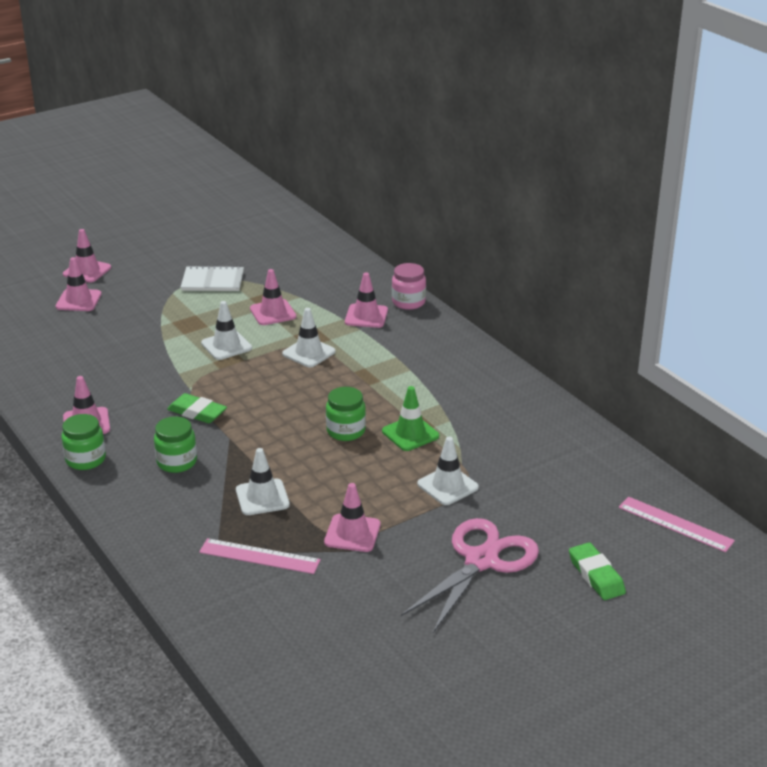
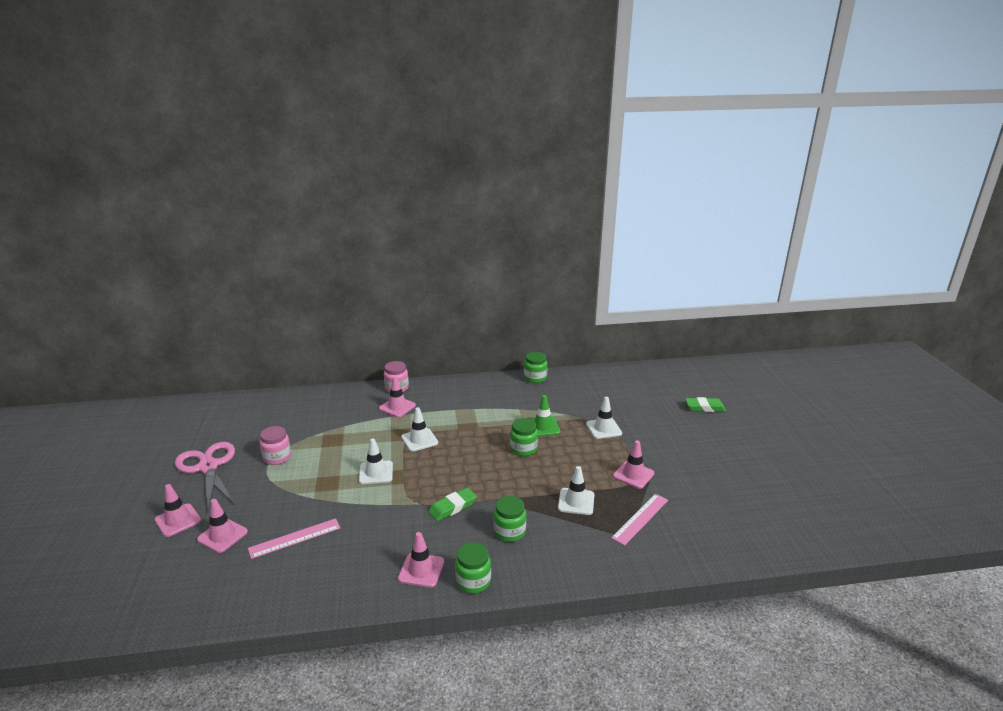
camera: 65 degrees left, 5 degrees down
white notebook [181,266,244,291] -> pink jar [260,426,291,465]
pink traffic cone [250,269,296,325] -> none
pink scissors [401,518,539,633] -> pink scissors moved to [175,442,235,512]
pink ruler [619,497,735,552] -> pink ruler moved to [248,518,340,559]
none -> green jar [524,352,547,383]

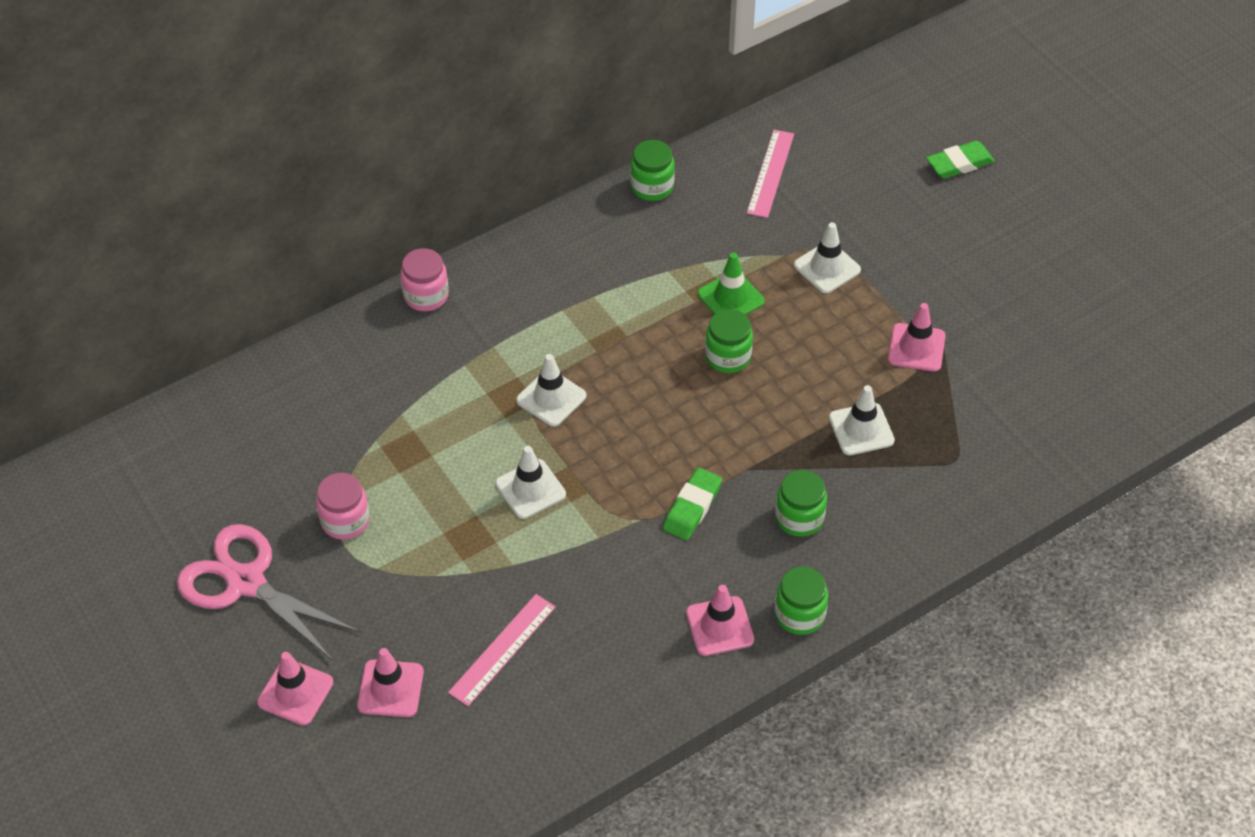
camera: 25 degrees left, 25 degrees up
pink traffic cone [379,376,416,417] -> none
pink ruler [611,494,668,546] -> pink ruler moved to [747,130,794,218]

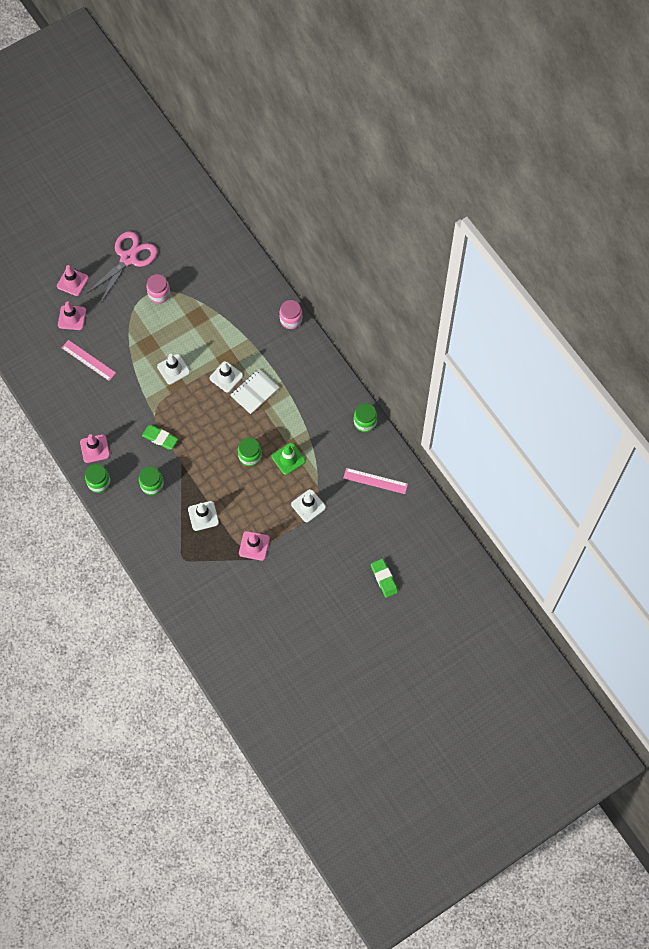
camera: 90 degrees right, 15 degrees up
none -> white notebook [230,369,279,414]

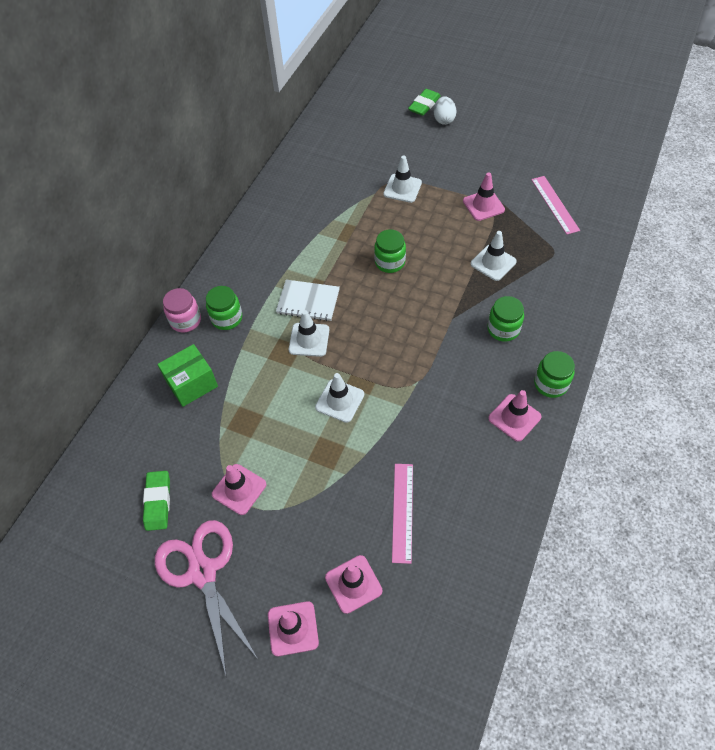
camera: 120 degrees left, 10 degrees down
pink scissors [86,231,158,304] -> pink scissors turned 60 degrees clockwise [155,520,258,675]
green eraser [142,425,178,450] -> green eraser moved to [143,471,170,531]
pink jar [146,274,170,303] -> pink traffic cone [212,464,266,515]
green traffic cone [272,443,306,475] -> none
pink ruler [343,468,408,494] -> pink ruler moved to [531,176,580,235]
green jar [354,403,377,432] -> green jar moved to [206,286,242,330]
none -> green box [157,344,218,407]
none -> white egg [434,96,457,125]

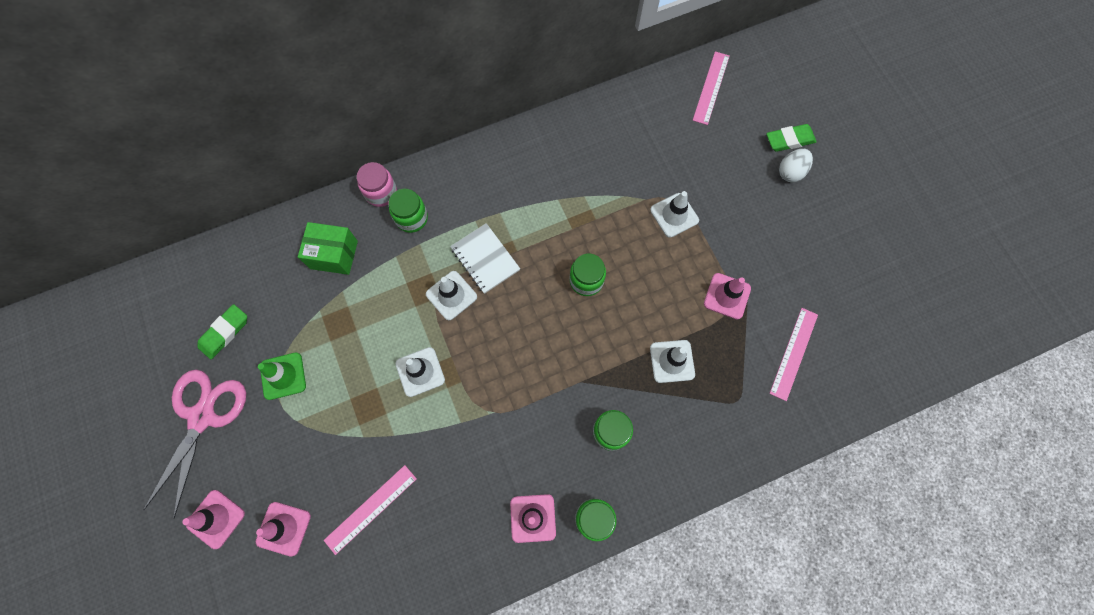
camera: 40 degrees right, 15 degrees up
pink traffic cone [212,464,266,515] -> green traffic cone [258,353,306,400]
none -> pink ruler [692,51,730,125]

